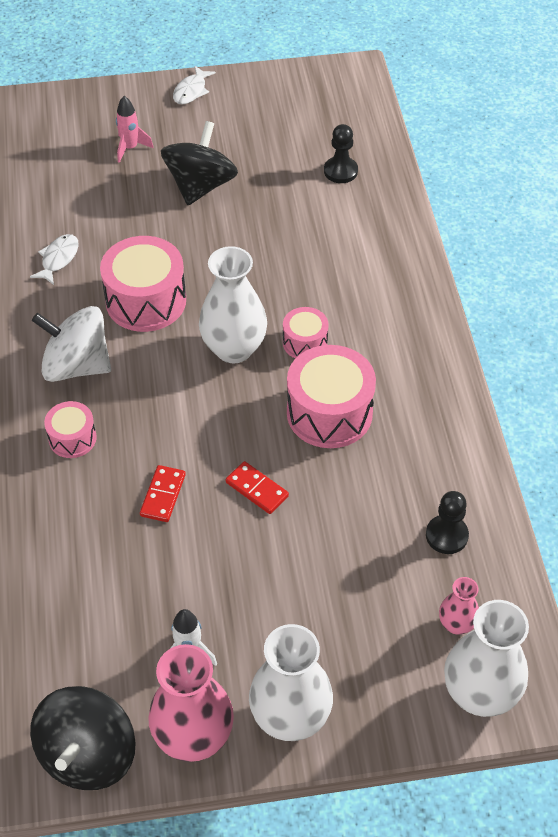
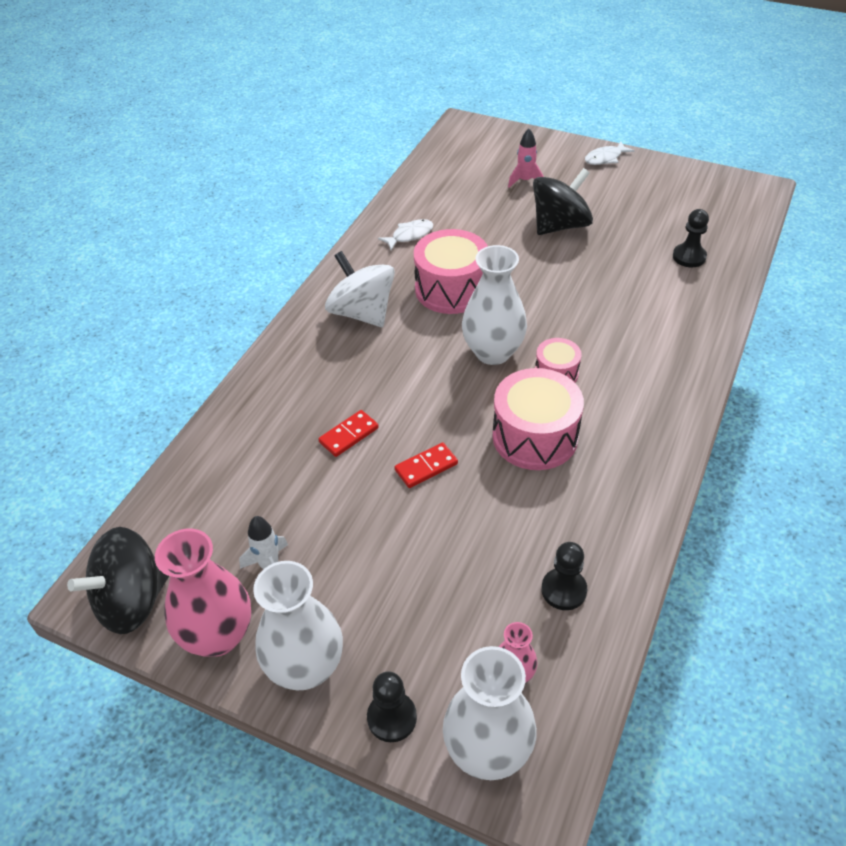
camera: 35 degrees right, 5 degrees down
pink drum [44,401,97,458] -> none
red domino [226,461,289,514] -> red domino turned 75 degrees clockwise [395,442,458,488]
none -> black pawn [367,671,417,742]

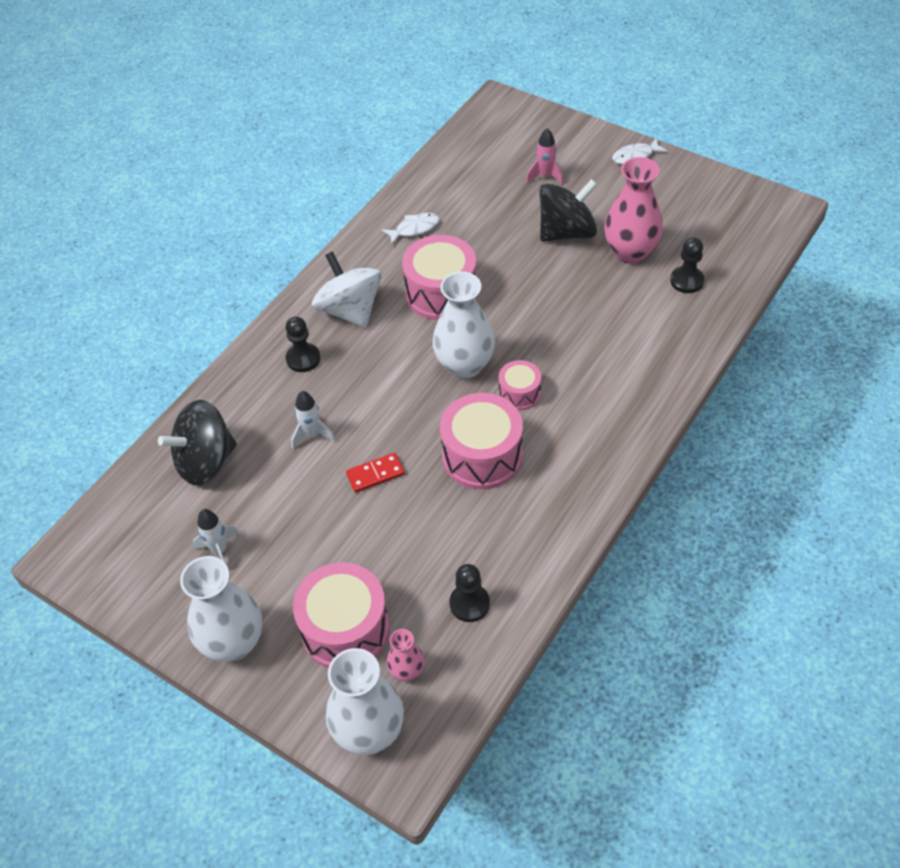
camera: 10 degrees right, 5 degrees up
black spinning top [67,527,169,634] -> black spinning top moved to [158,400,237,485]
pink vase [155,529,251,657] -> pink vase moved to [604,157,663,264]
red domino [318,410,379,457] -> white rocket [291,391,336,449]
black pawn [367,671,417,742] -> black pawn moved to [286,317,320,372]
none -> pink drum [293,562,390,668]

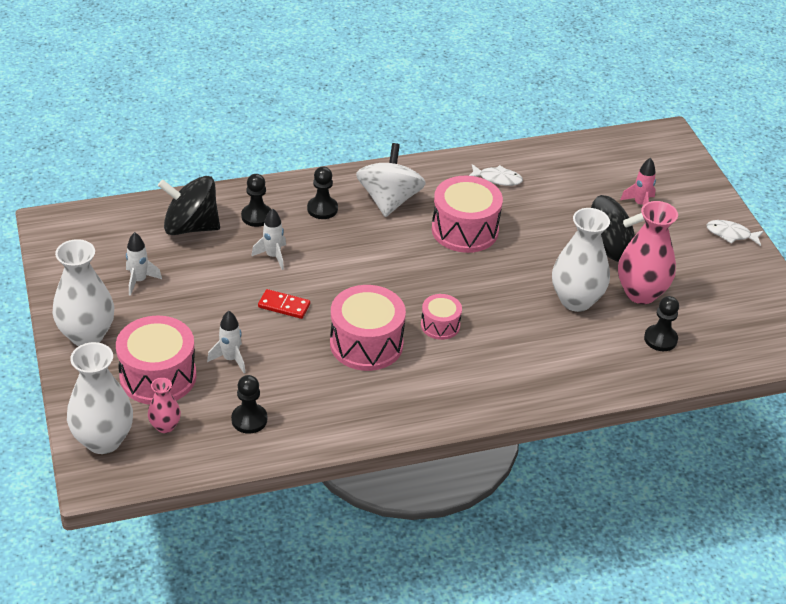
camera: 35 degrees right, 10 degrees down
white vase [432,272,495,379] -> white vase moved to [552,208,610,312]
none -> white rocket [207,311,246,373]
none -> black pawn [241,174,271,227]

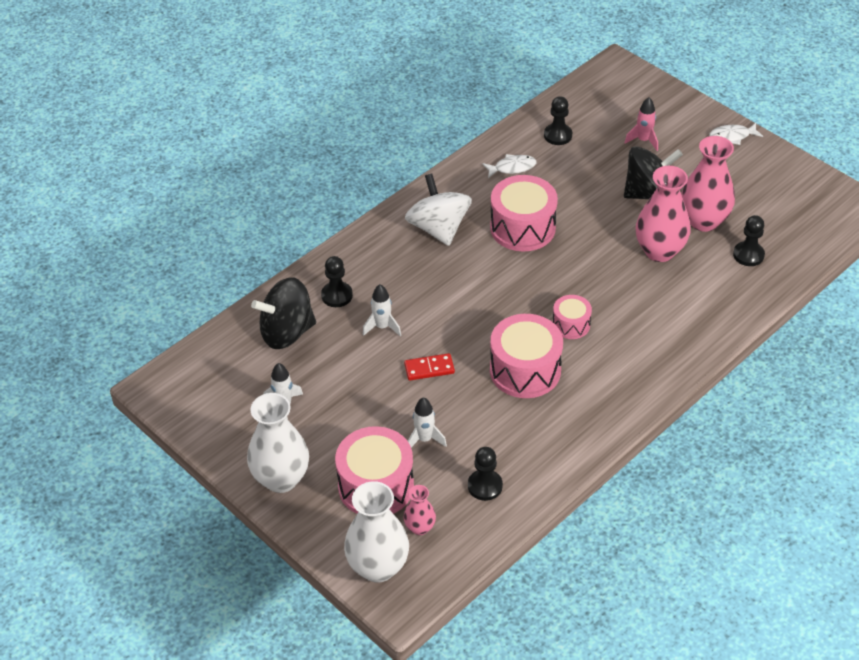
camera: 25 degrees left, 5 degrees up
black pawn [307,167,338,219] -> black pawn moved to [544,96,572,145]
white vase [552,208,610,312] -> pink vase [636,166,690,262]

